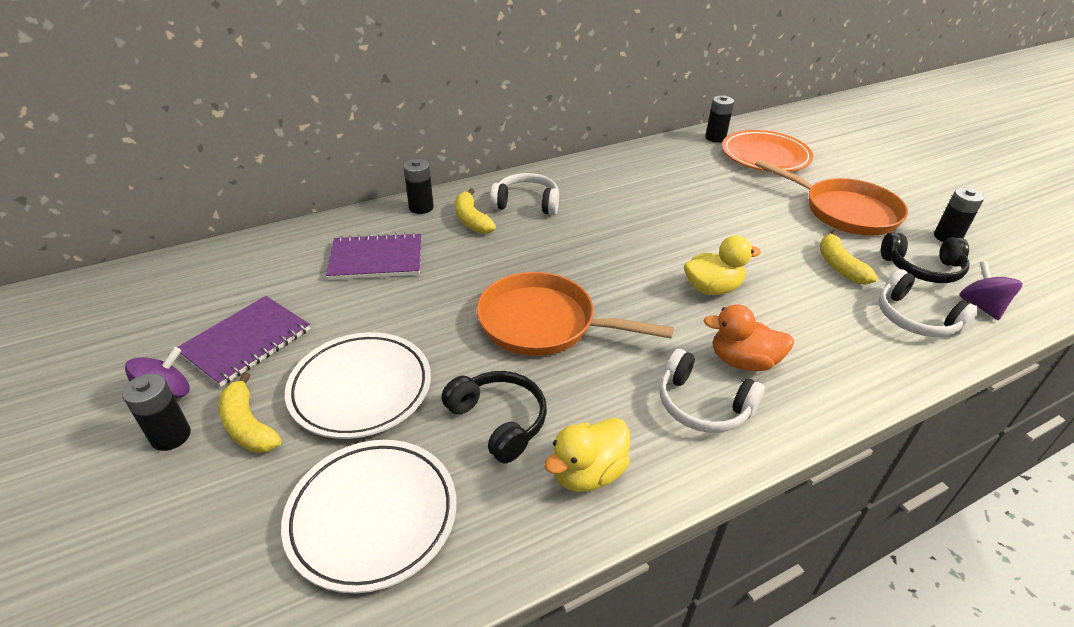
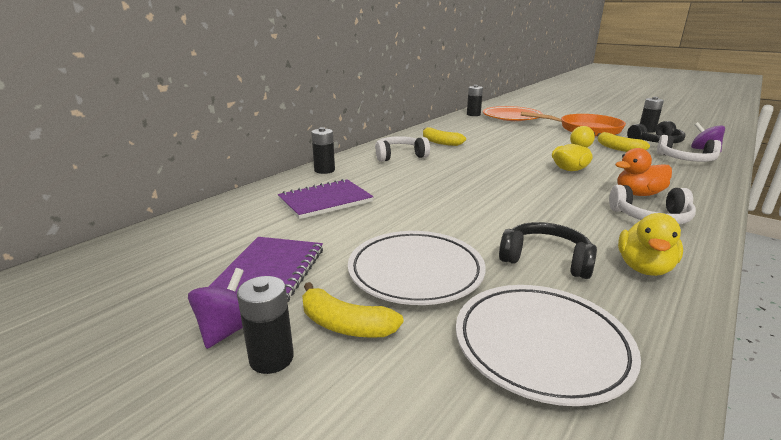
camera: 25 degrees left, 15 degrees down
yellow banana [455,188,496,234] -> yellow banana moved to [423,127,466,146]
orange pan [476,272,674,356] -> none

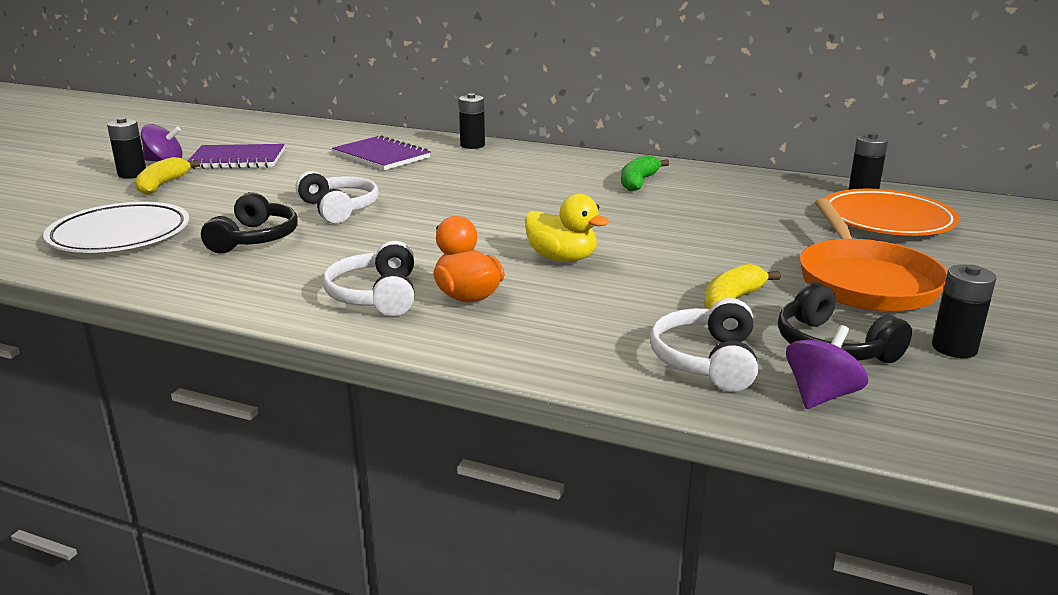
camera: 75 degrees right, 0 degrees up
white plate [348,231,486,305] -> none
white headphones [375,136,430,162] -> white headphones moved to [295,171,379,224]
yellow banana [423,127,466,146] -> green banana [621,155,669,191]
yellow duck [618,213,683,276] -> none

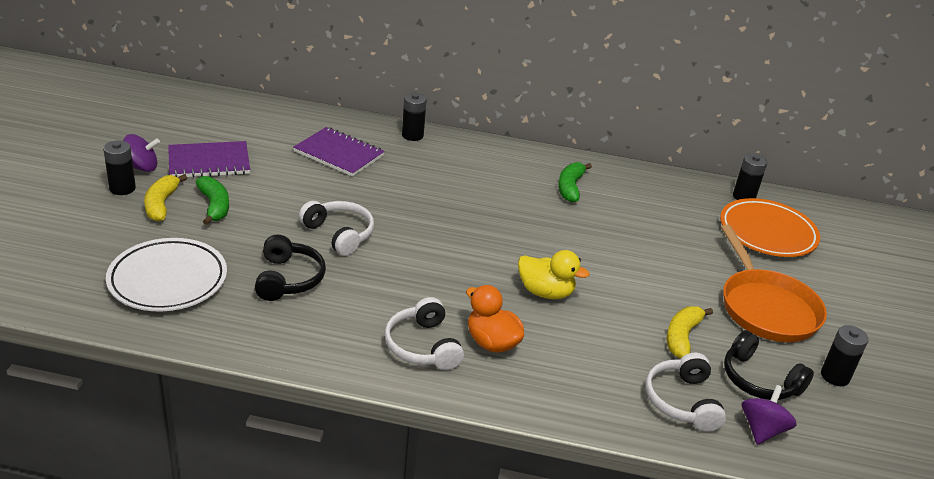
camera: 15 degrees left, 10 degrees up
none -> green banana [195,176,229,225]

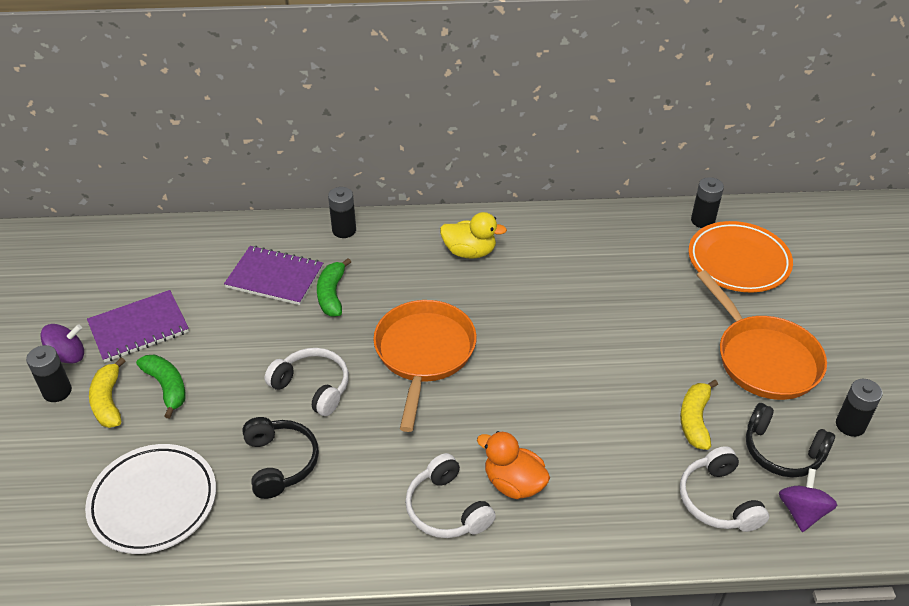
camera: 10 degrees left, 10 degrees up
yellow duck [518,250,590,299] -> yellow duck moved to [440,212,507,259]
green banana [558,162,592,202] -> green banana moved to [317,258,351,317]
none -> orange pan [373,300,477,432]

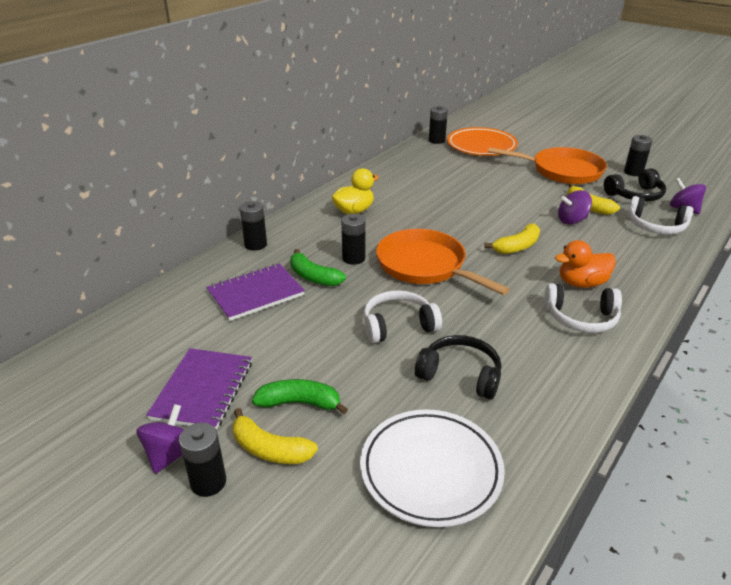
camera: 50 degrees left, 10 degrees down
none -> black battery [341,214,365,265]
none -> yellow banana [484,223,540,254]
none -> purple spinning top [558,190,592,224]

